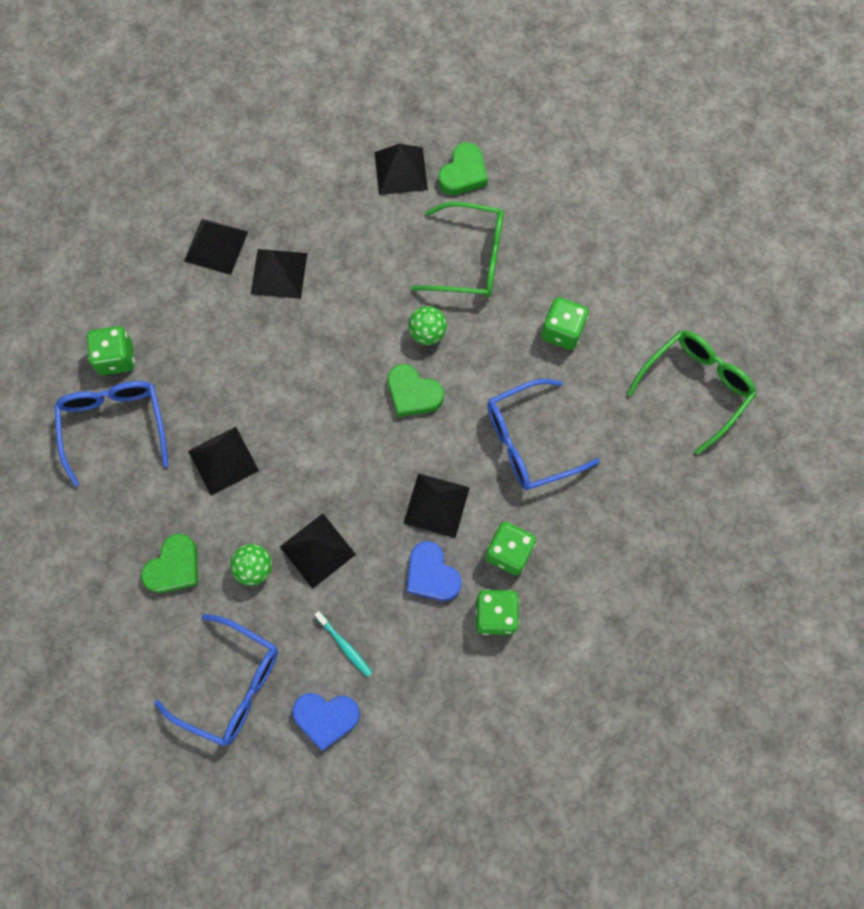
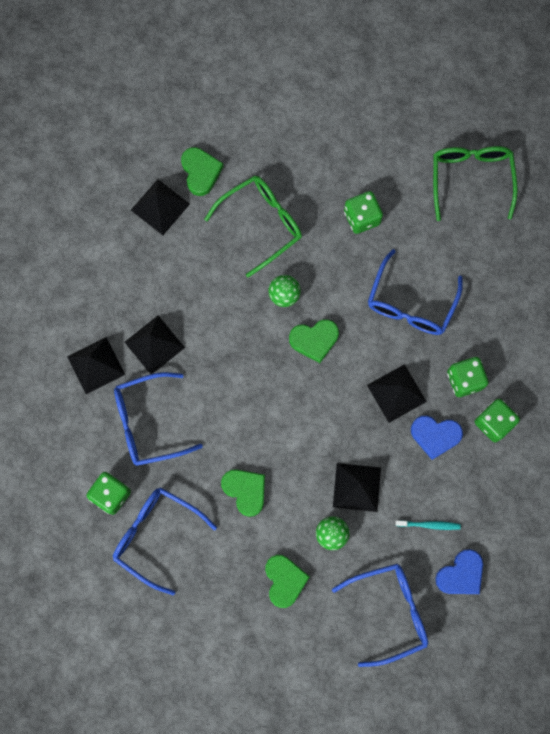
camera: 45 degrees left, 5 degrees up
black pyramid [188,427,259,496] -> green heart [221,469,265,517]
none -> blue glasses [114,372,203,466]

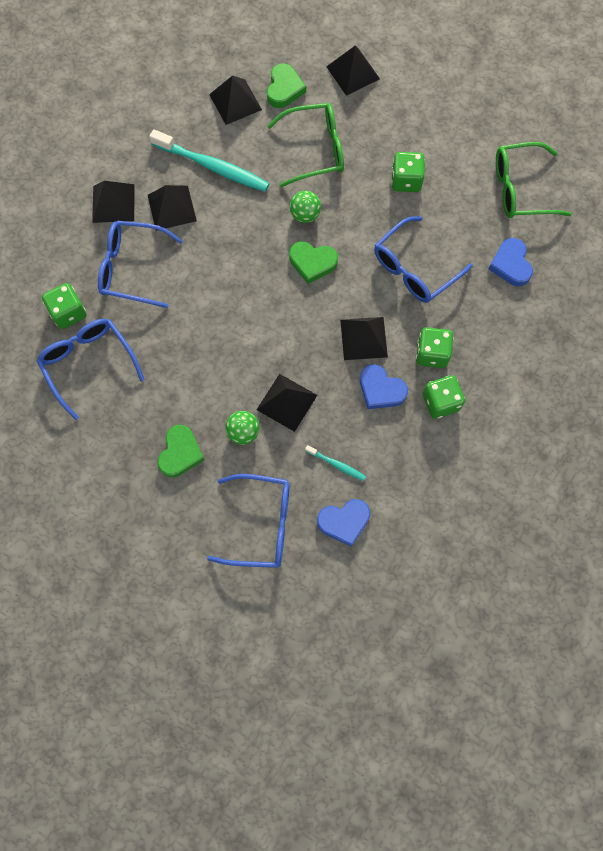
camera: 25 degrees right, 5 degrees down
green heart [221,469,265,517] -> none
green glasses [433,146,518,221] -> green glasses turned 120 degrees counterclockwise [496,142,572,218]
none -> turquoise toothbrush [149,129,270,192]
none -> black pyramid [326,45,380,96]
none -> blue heart [488,238,533,286]

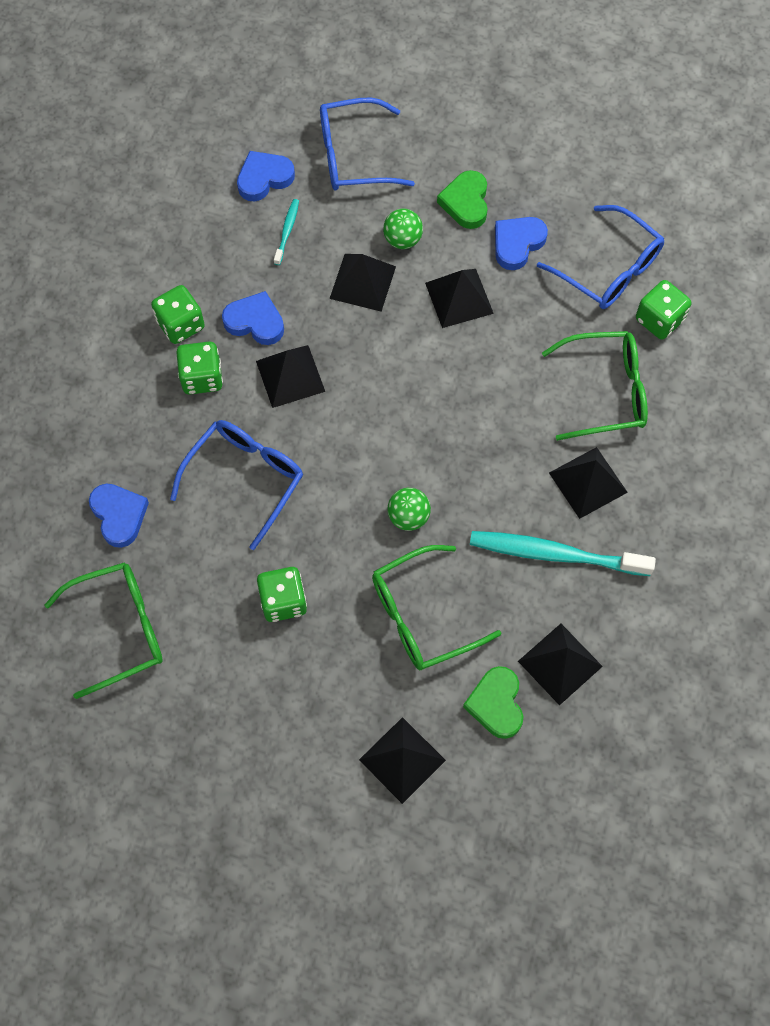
camera: 165 degrees right, 5 degrees down
black pyramid [92,181,135,223] -> black pyramid moved to [425,269,494,328]
blue glasses [98,221,183,308] -> green glasses [542,331,648,441]
green heart [289,241,338,284] -> none
turquoise toothbrush [305,445,366,481] -> turquoise toothbrush turned 90 degrees clockwise [274,199,299,265]
none -> blue heart [495,217,548,270]

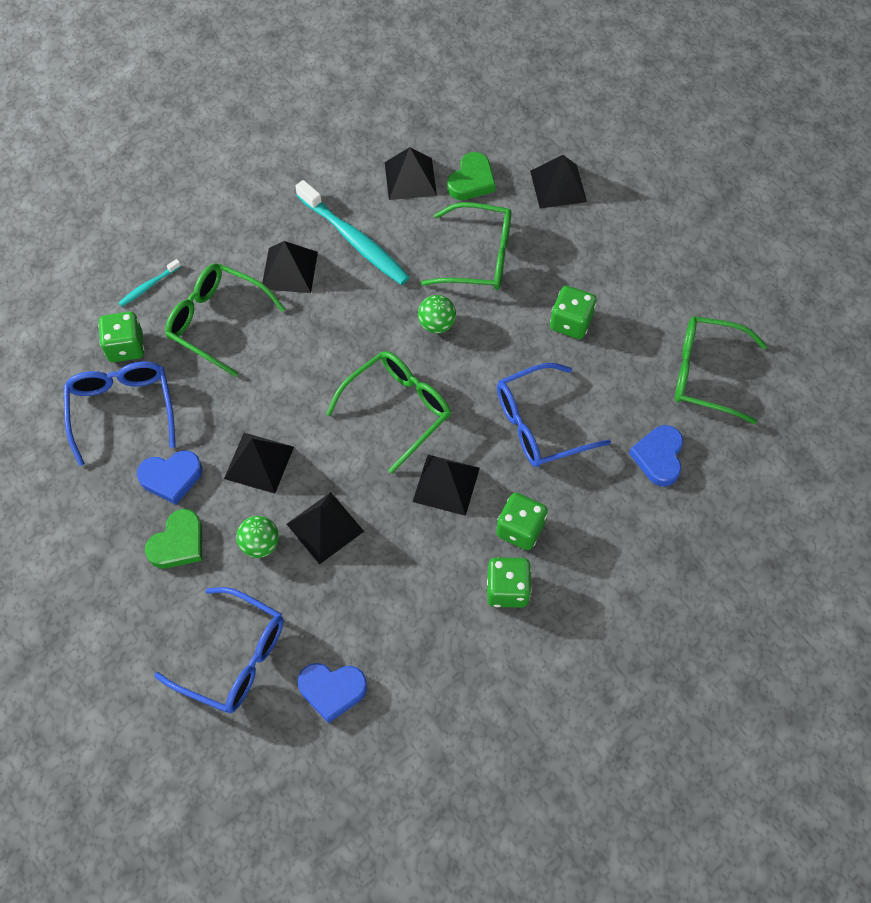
camera: 145 degrees left, 5 degrees down
blue heart [222,291,284,345] -> none
turquoise toothbrush [274,199,299,265] -> turquoise toothbrush moved to [118,259,181,307]
none -> green glasses [326,351,451,474]

